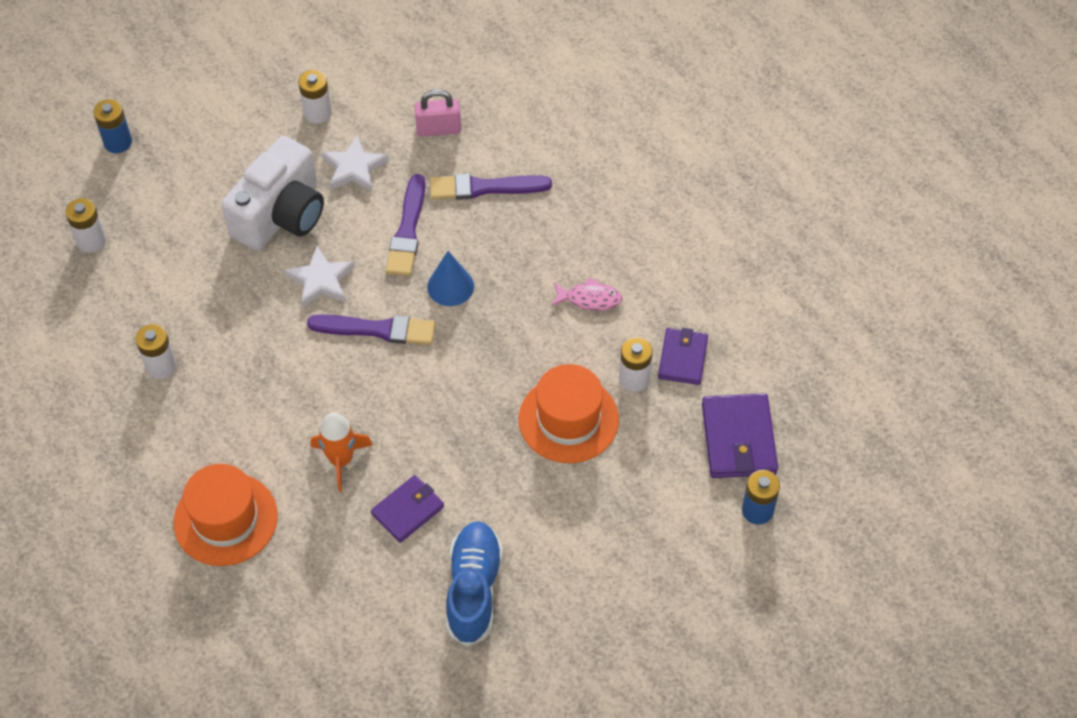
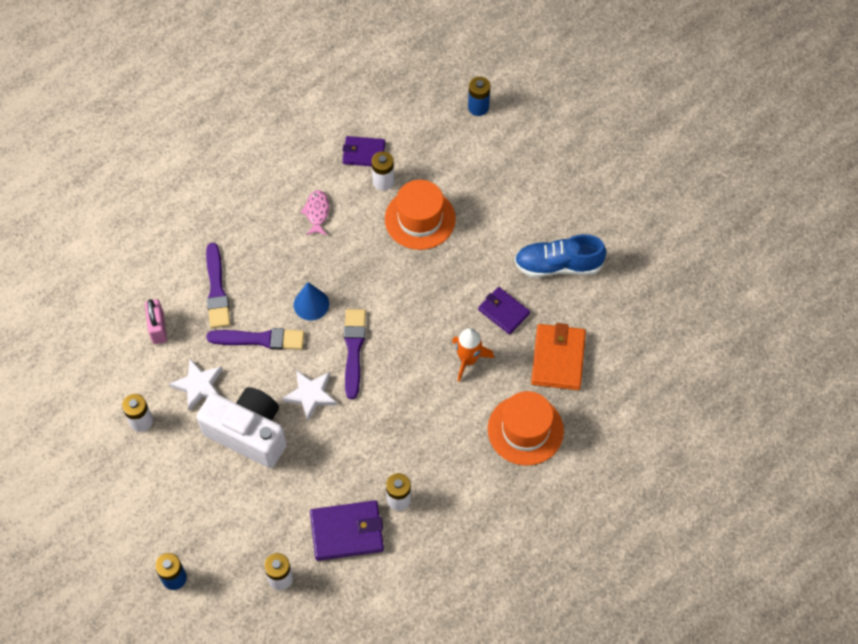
camera: 95 degrees left, 5 degrees up
purple wallet [702,393,778,478] -> purple wallet moved to [310,500,384,561]
none -> orange wallet [531,323,586,390]

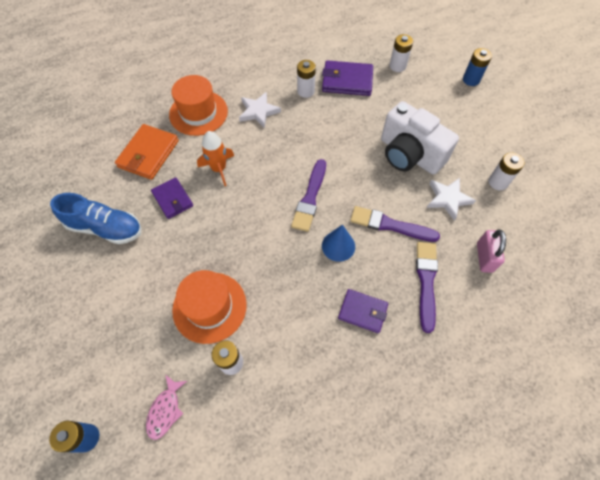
camera: 165 degrees left, 0 degrees up
white star [282,370,337,421] -> white star moved to [239,92,281,128]
pink fish [300,190,329,235] -> pink fish moved to [146,375,187,440]
purple wallet [342,136,385,166] -> purple wallet moved to [338,289,388,333]

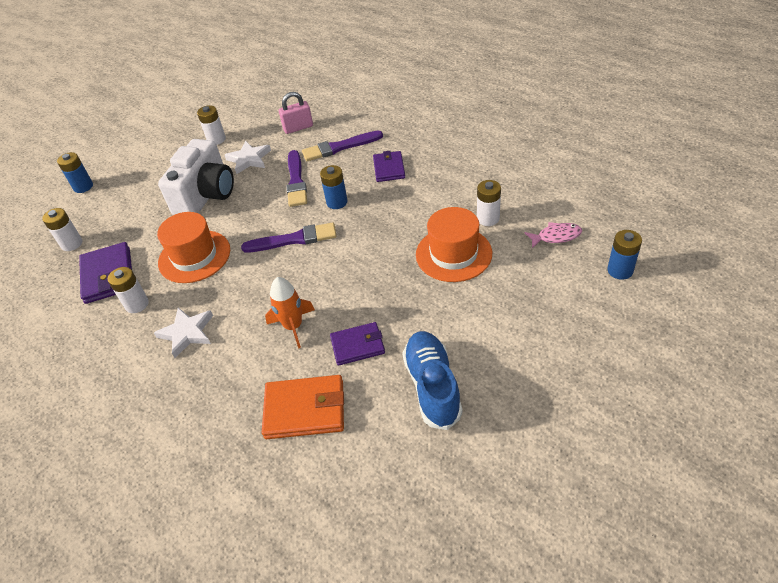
camera: 110 degrees left, 15 degrees down
purple wallet [151,177,193,219] -> purple wallet turned 45 degrees clockwise [330,322,385,366]
orange hat [169,75,228,136] -> orange hat moved to [157,212,230,283]
blue cone [322,225,355,262] -> blue battery [320,165,347,209]

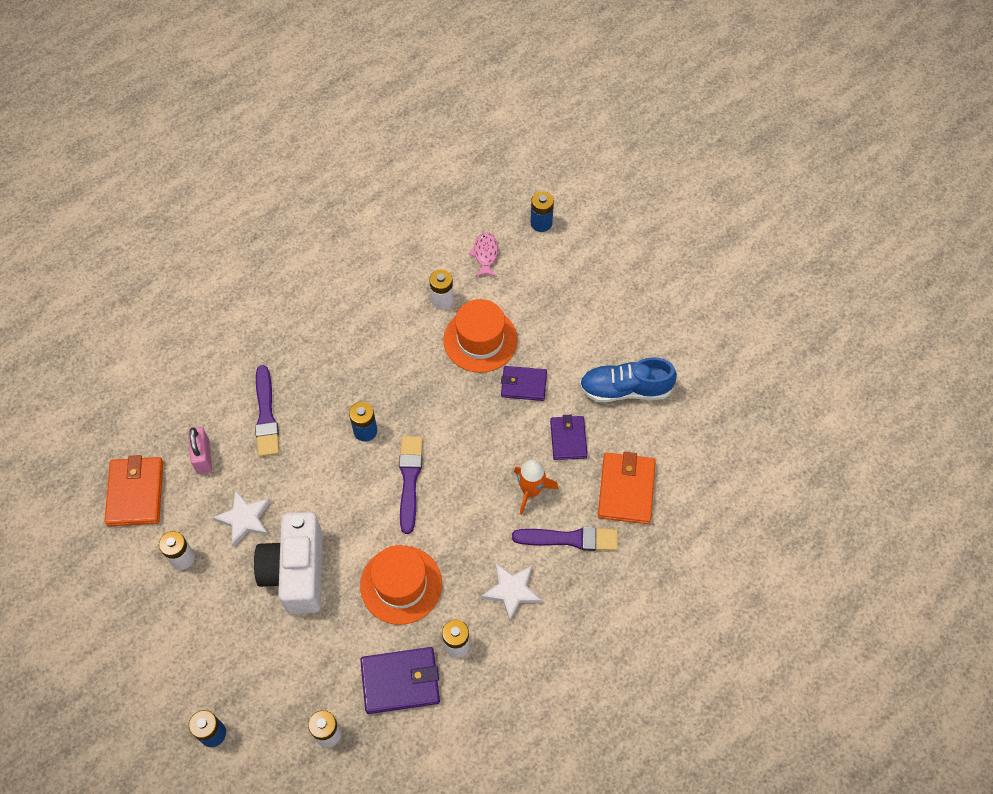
camera: 85 degrees left, 15 degrees up
white camera [158,139,234,215] -> white camera turned 120 degrees counterclockwise [254,512,322,614]
purple brush [286,150,307,207] -> purple brush moved to [512,527,618,551]
purple wallet [373,151,405,182] -> purple wallet moved to [501,366,547,401]
none -> orange wallet [104,455,163,526]

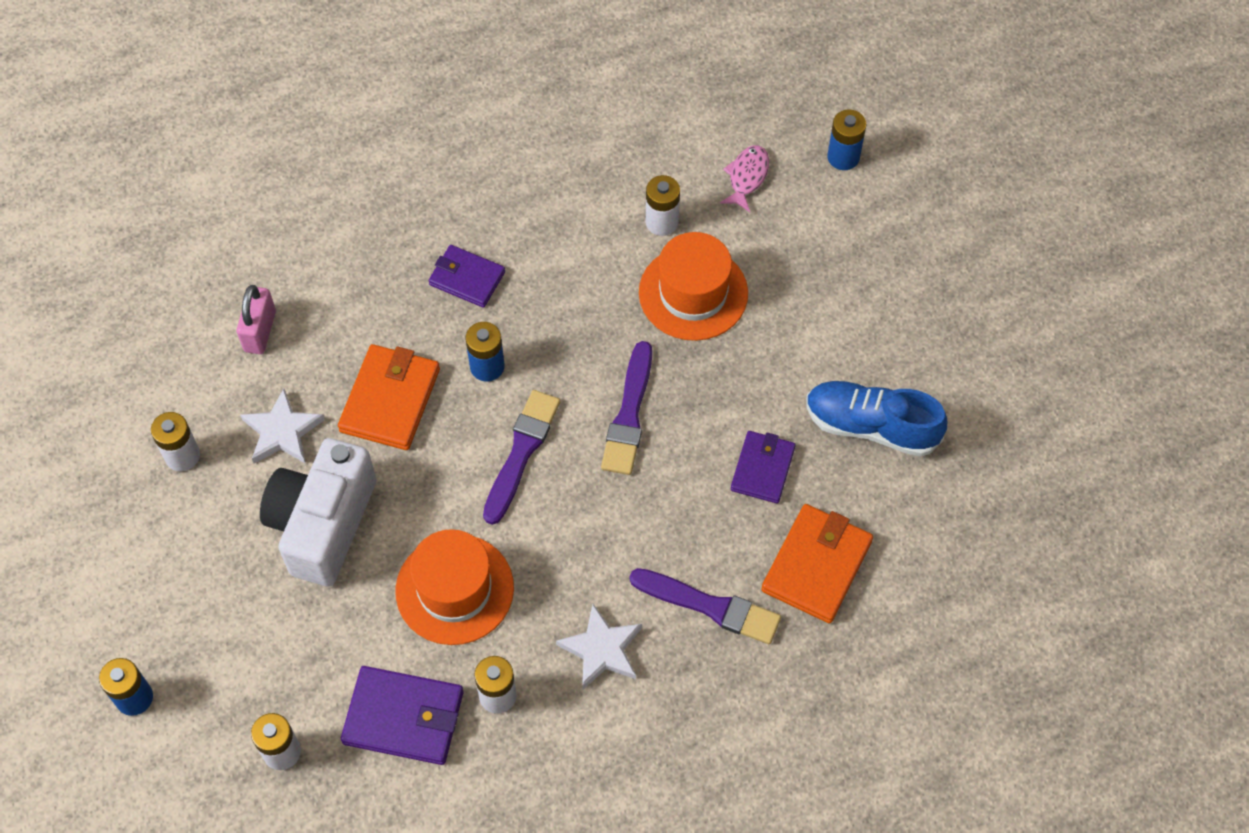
camera: 20 degrees right, 0 degrees up
orange wallet [104,455,163,526] -> orange wallet moved to [338,344,440,450]
purple brush [255,365,279,457] -> purple brush moved to [601,341,652,475]
purple wallet [501,366,547,401] -> purple wallet moved to [429,245,505,308]
orange rocket [514,460,558,515] -> none

